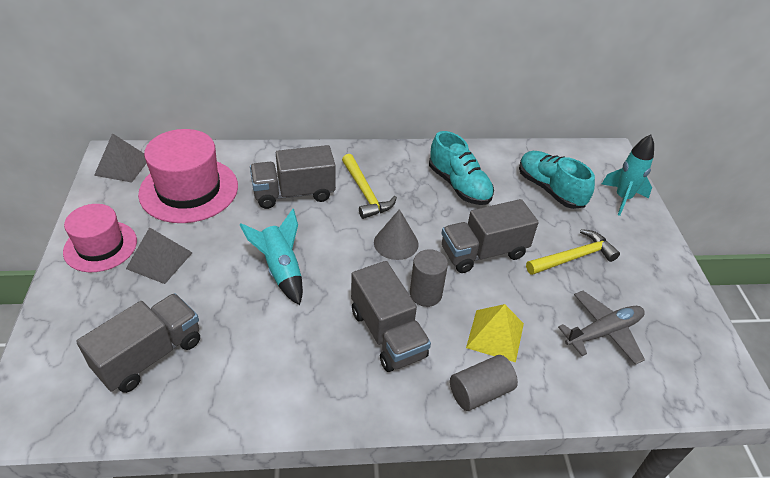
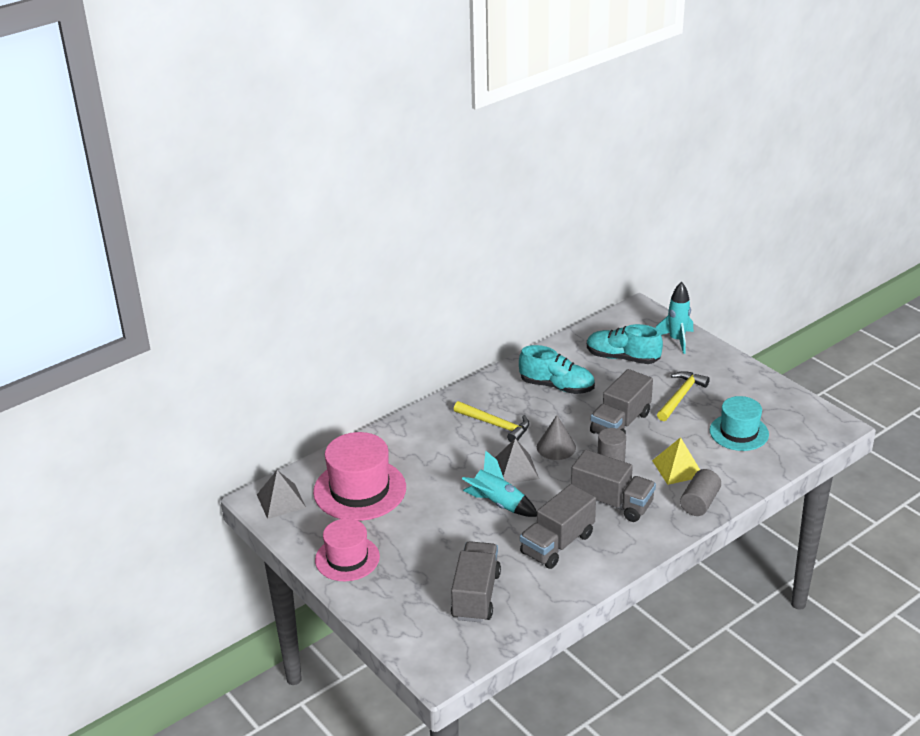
camera: 30 degrees left, 10 degrees down
grey pyramid [126,227,193,284] -> grey pyramid moved to [495,438,539,483]
grey truck [250,145,336,209] -> grey truck moved to [520,484,596,569]
grey plane [558,291,645,365] -> turquoise hat [710,396,769,451]

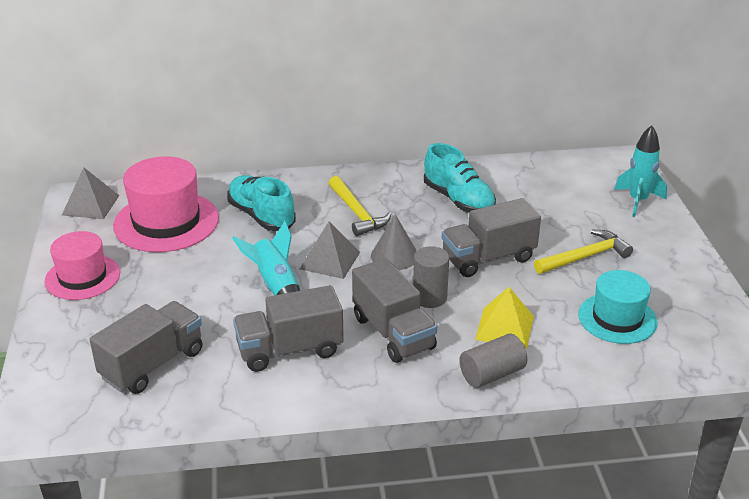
camera: 30 degrees right, 0 degrees up
turquoise shoe [587,324,663,364] -> turquoise shoe moved to [227,175,296,231]

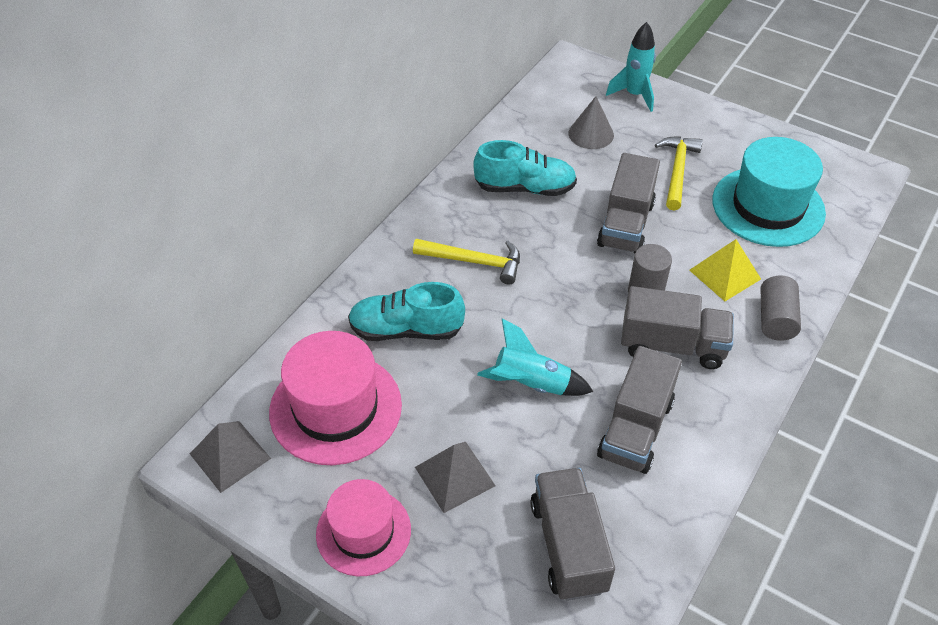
camera: 50 degrees left, 15 degrees up
grey pyramid [300,221,360,279] -> grey pyramid moved to [415,442,496,513]
grey cone [371,214,417,270] -> grey cone moved to [569,96,614,149]
turquoise hat [578,270,658,344] -> turquoise hat [712,137,826,247], size x1.53

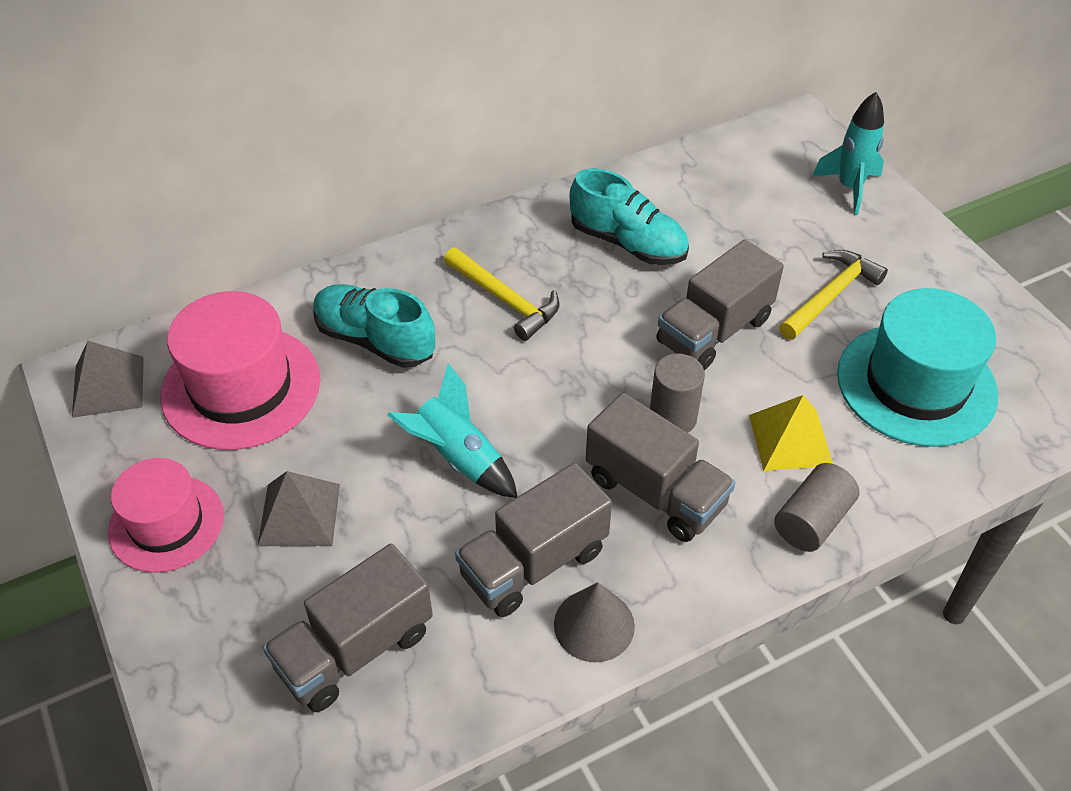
camera: 30 degrees right, 0 degrees up
grey truck [530,468,615,601] -> grey truck turned 150 degrees counterclockwise [263,544,433,712]
grey cone [569,96,614,149] -> grey cone moved to [554,582,635,662]

